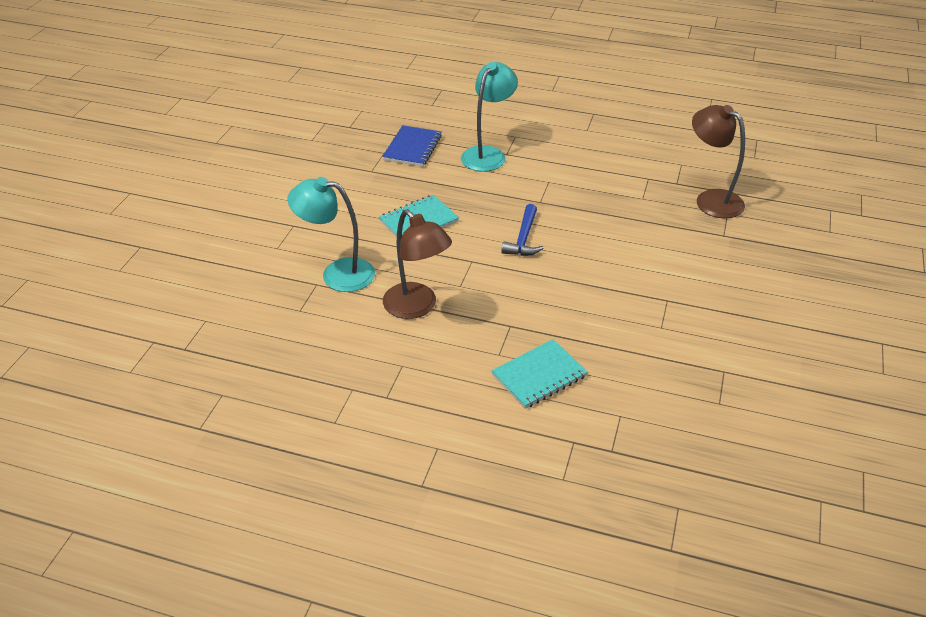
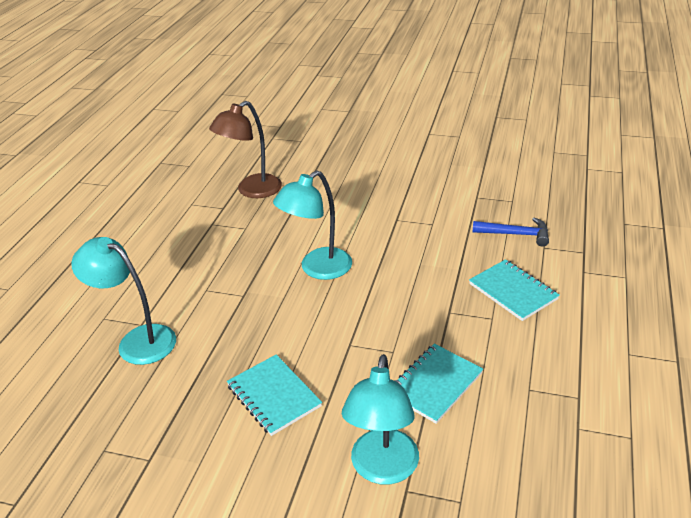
camera: 90 degrees left, 5 degrees down
blue notebook [382,125,442,167] -> none
brown lamp [383,209,452,319] -> turquoise notebook [394,344,483,424]
blue hammer [501,204,544,256] -> blue hammer moved to [473,217,549,246]
none -> turquoise lamp [273,171,352,280]

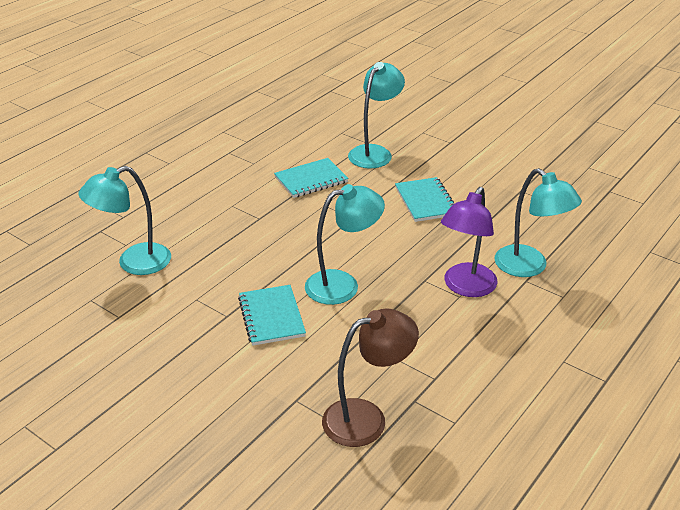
camera: 160 degrees left, 0 degrees up
turquoise notebook [469,259,560,321] -> turquoise notebook moved to [238,285,306,346]
blue hammer [473,217,549,246] -> turquoise lamp [78,166,171,275]
none -> purple lamp [441,187,497,297]

